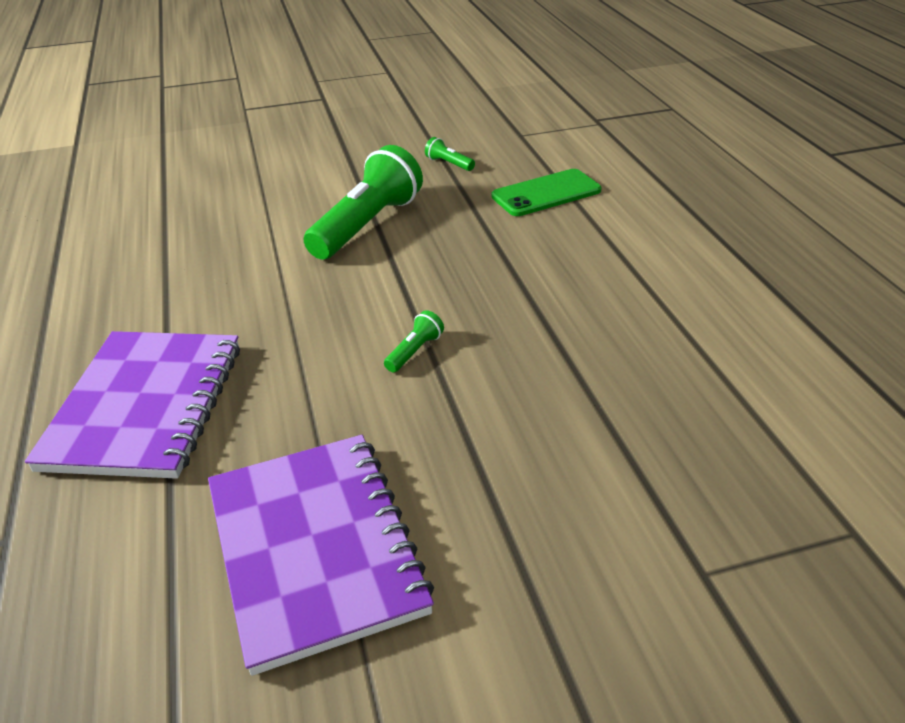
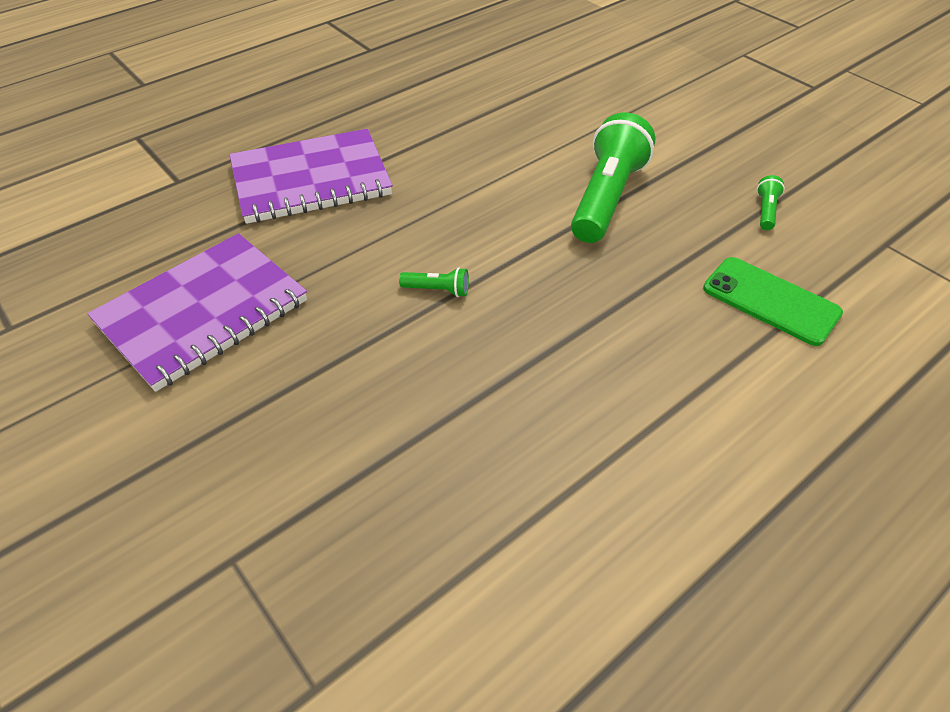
camera: 65 degrees right, 10 degrees up
green flashlight [304,145,423,260] -> green flashlight turned 75 degrees counterclockwise [571,112,655,243]

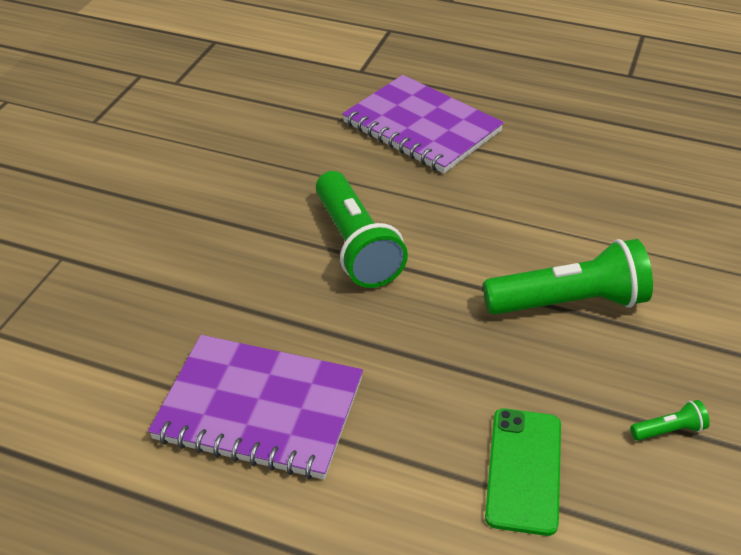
camera: 60 degrees right, 5 degrees down
purple notebook [87,233,307,392] -> purple notebook moved to [148,335,363,480]
green flashlight [399,267,469,297] -> green flashlight [316,171,408,288], size x2.43

